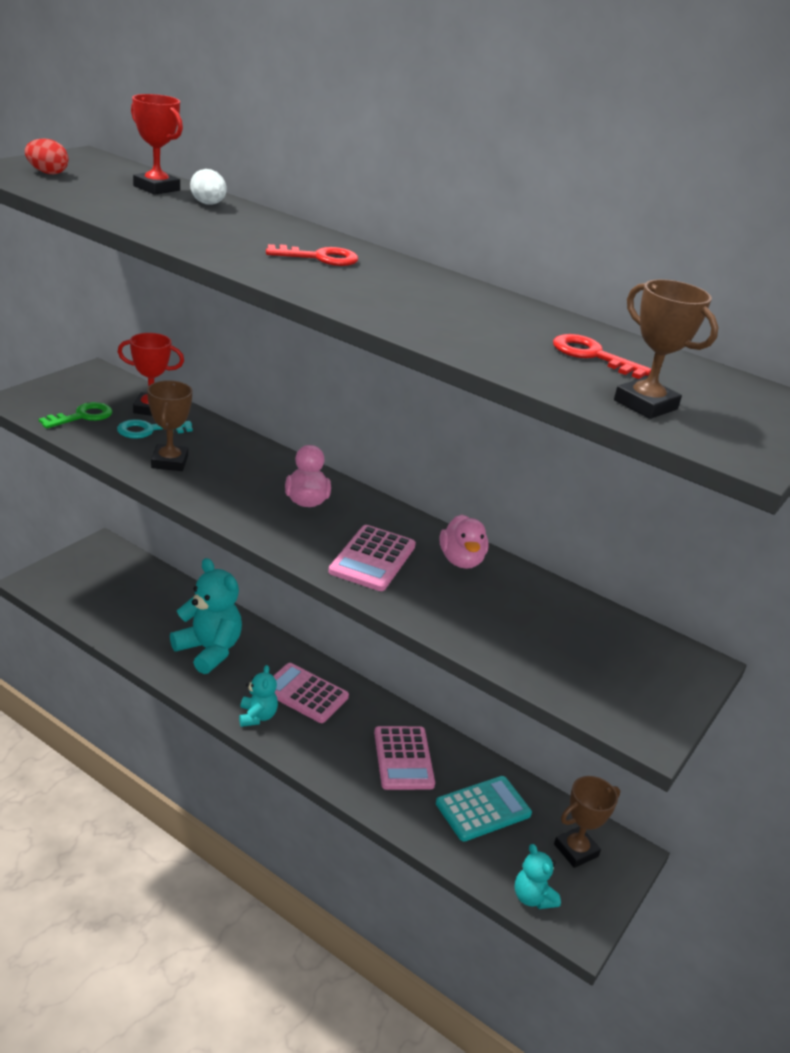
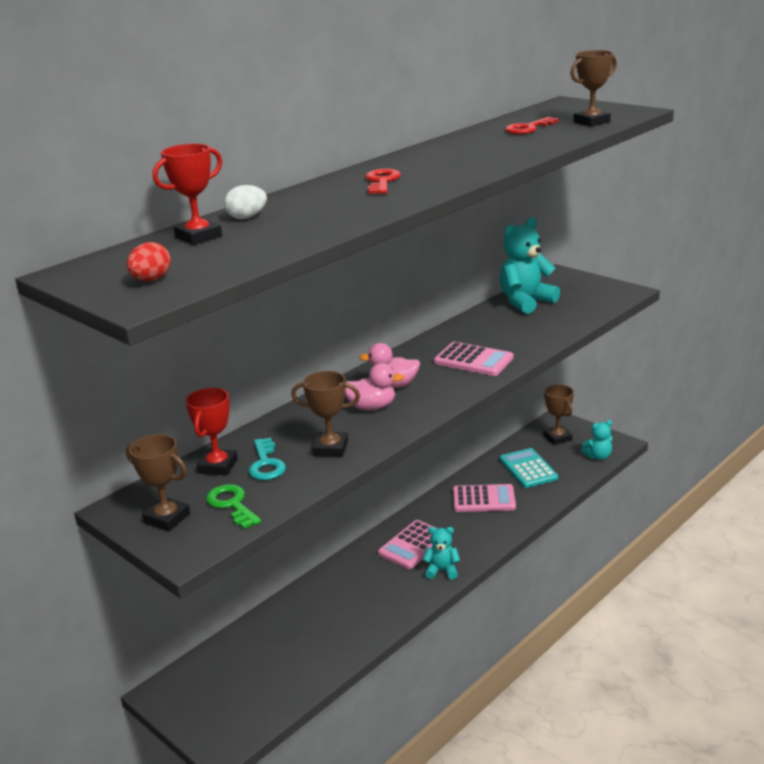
camera: 75 degrees left, 5 degrees down
turquoise teddy bear [170,558,242,674] -> turquoise teddy bear moved to [500,217,560,314]
pink duck [440,514,489,569] -> pink duck moved to [345,363,404,410]
none -> brown trophy [126,434,190,531]

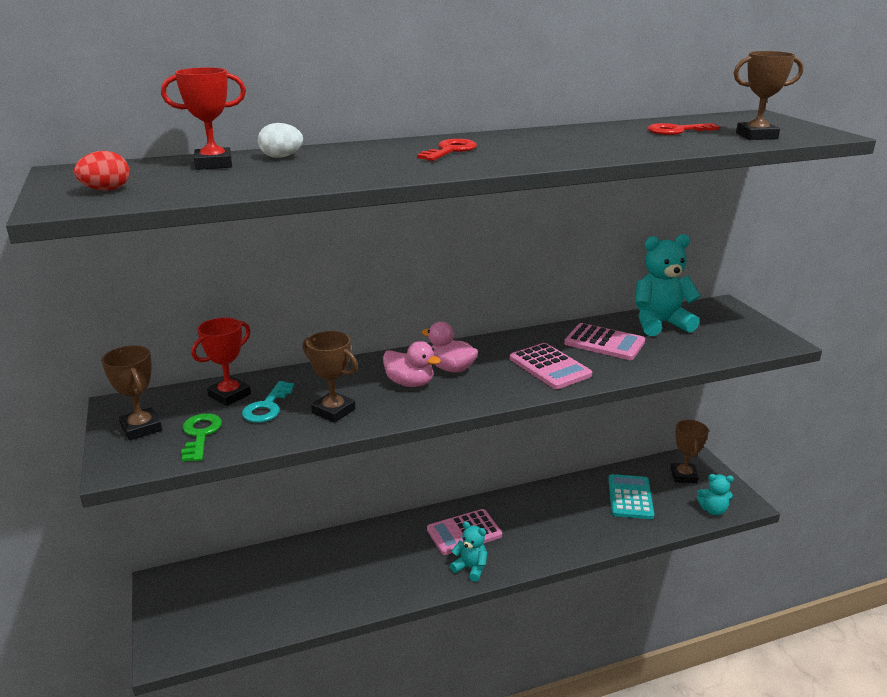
camera: 25 degrees right, 0 degrees up
pink calculator [453,484,516,512] -> pink calculator moved to [564,323,645,360]

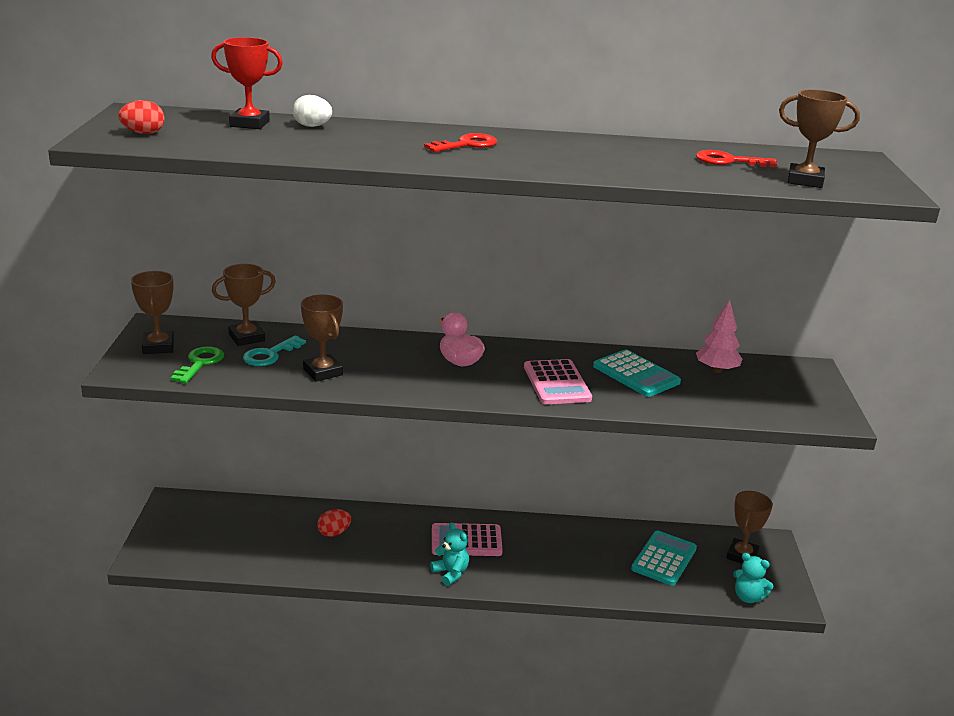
camera: 20 degrees right, 0 degrees up
red trophy [192,318,251,406] -> brown trophy [212,264,276,346]
pink duck [383,341,441,387] -> none
pink calculator [564,323,645,360] -> turquoise calculator [593,349,681,397]
turquoise teddy bear [635,234,701,336] -> pink tree [696,300,742,373]
none -> red egg [317,509,351,537]

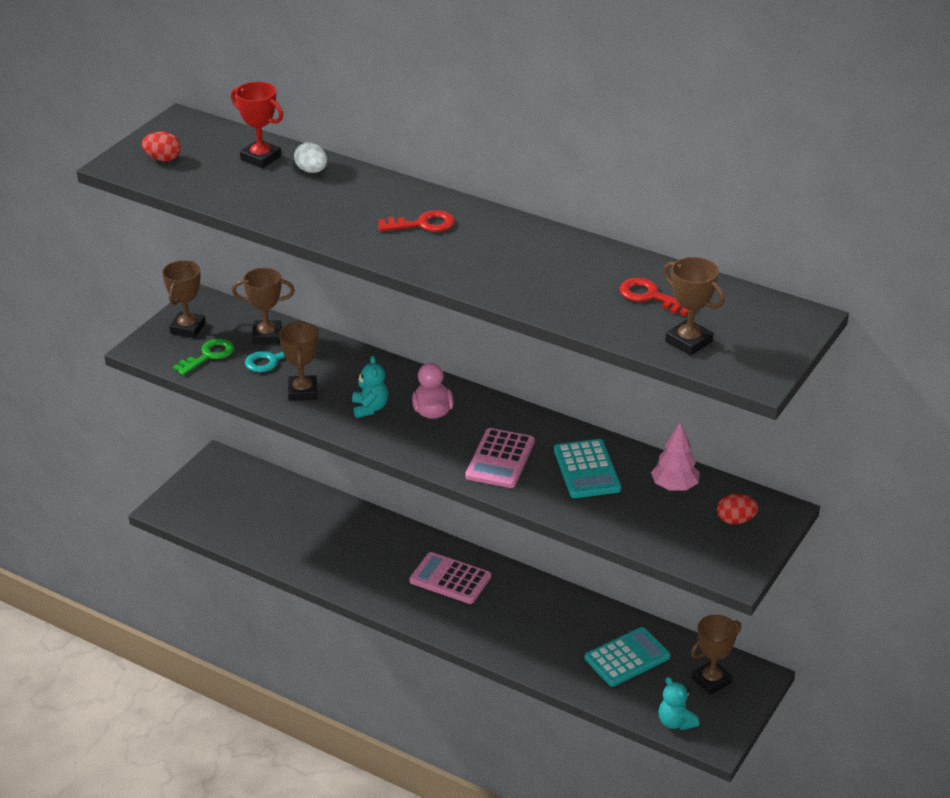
camera: 30 degrees right, 10 degrees up
red egg [317,509,351,537] -> red egg moved to [717,494,758,524]
turquoise teddy bear [430,522,469,586] -> turquoise teddy bear moved to [352,356,388,418]

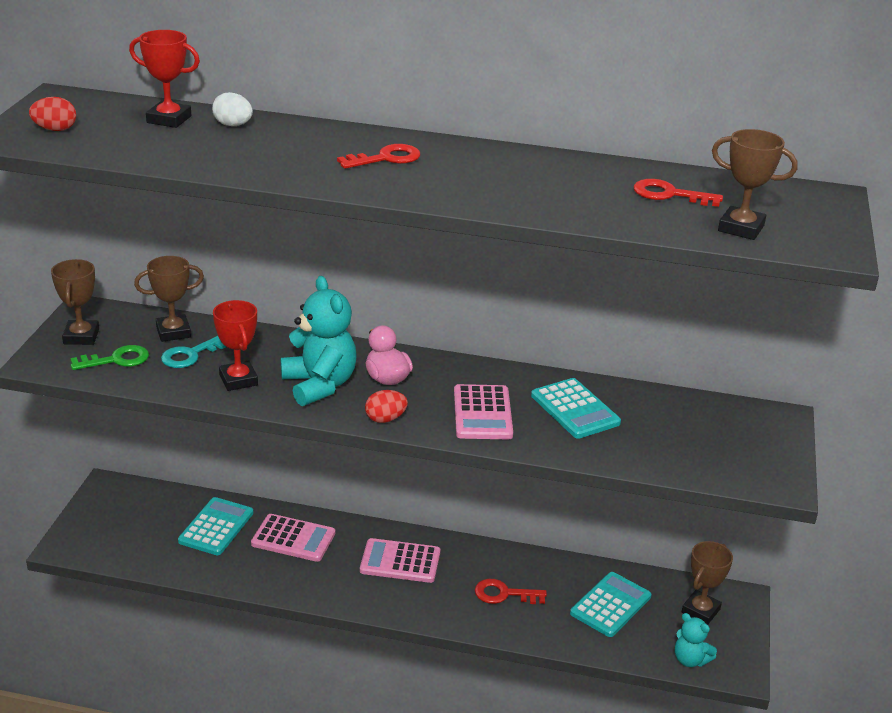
camera: 20 degrees left, 5 degrees down
green key [173,338,234,375] -> green key turned 45 degrees clockwise [71,345,149,370]
brown trophy [279,321,319,401] -> red trophy [213,300,258,391]
turquoise teddy bear [352,356,388,418] -> turquoise teddy bear [281,276,357,406], size x1.81
pink tree [651,422,700,490] -> none
red egg [717,494,758,524] -> red egg moved to [365,390,408,423]
none -> turquoise calculator [178,497,253,555]
none -> pink calculator [251,514,335,562]
none -> red key [475,579,547,604]

